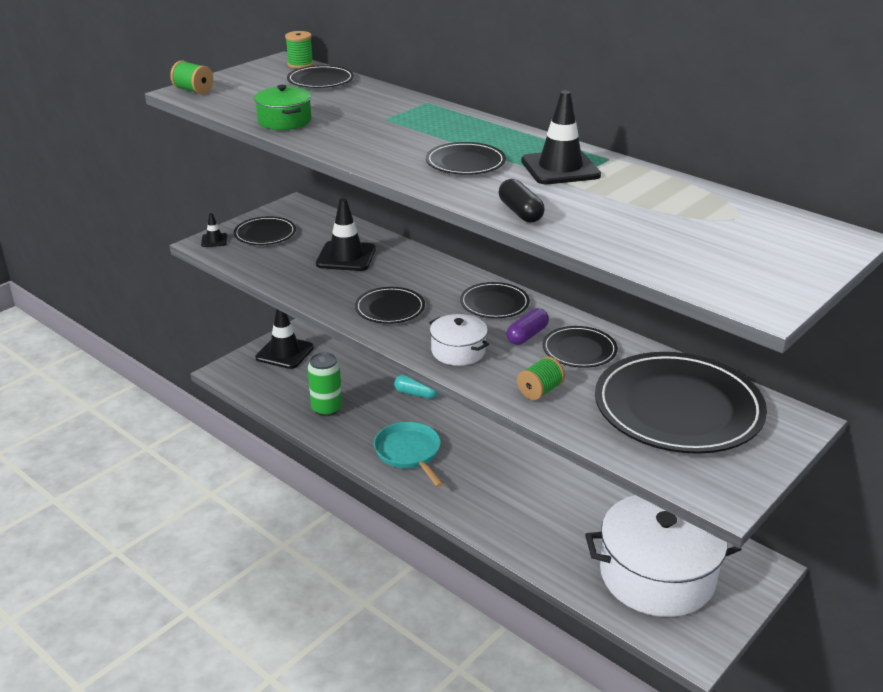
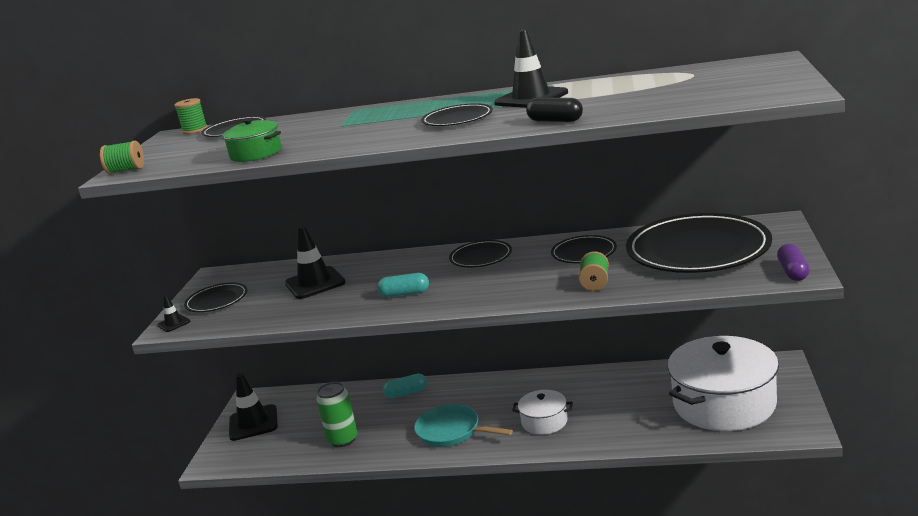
camera: 30 degrees left, 10 degrees down
black plate [355,287,425,324] -> turquoise capsule [377,273,429,297]
white pot [429,314,489,366] -> white pot moved to [512,390,573,435]
purple capsule [506,308,549,345] -> purple capsule moved to [777,244,810,281]

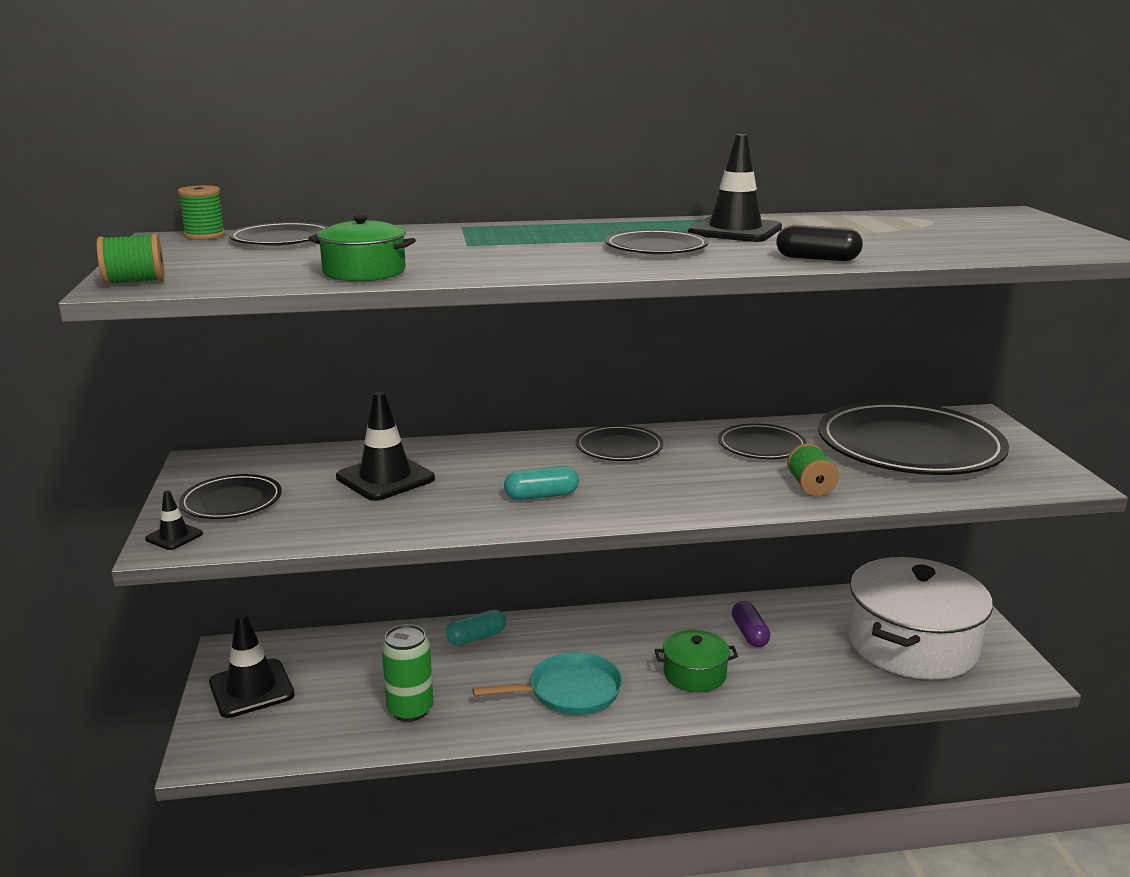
camera: 20 degrees left, 0 degrees up
turquoise pan [414,404,513,447] -> turquoise pan turned 150 degrees clockwise [472,652,623,715]
white pot [512,390,573,435] -> green pot [655,630,738,692]
purple capsule [777,244,810,281] -> purple capsule moved to [732,601,770,647]

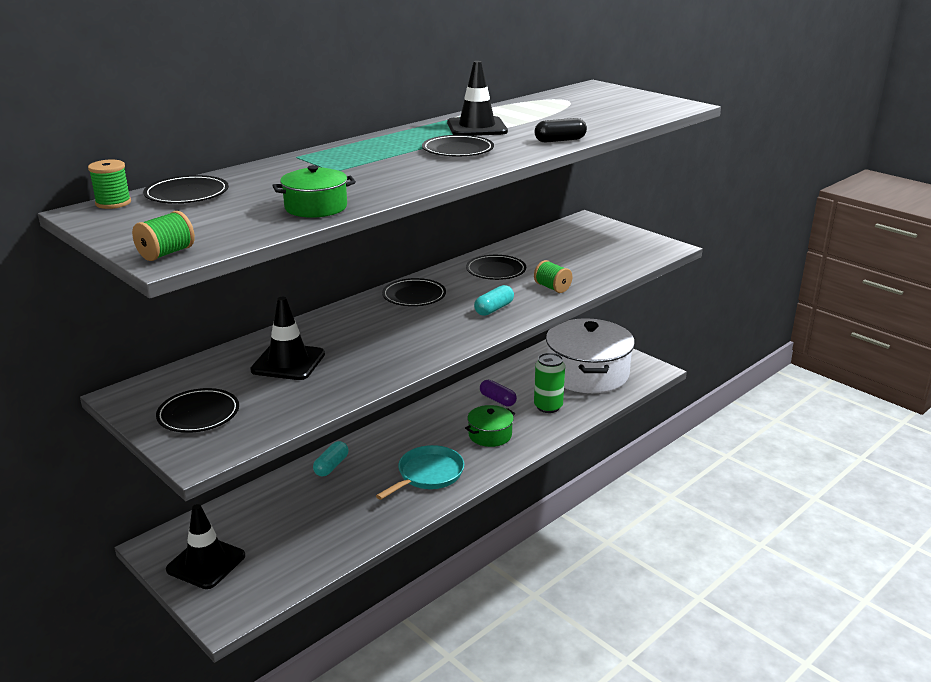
camera: 35 degrees left, 5 degrees up
black traffic cone [145,491,203,550] -> none
green can [382,624,433,722] -> green can moved to [534,353,565,413]
turquoise capsule [504,466,579,500] -> turquoise capsule moved to [474,285,514,316]
black plate [818,401,1009,475] -> none

